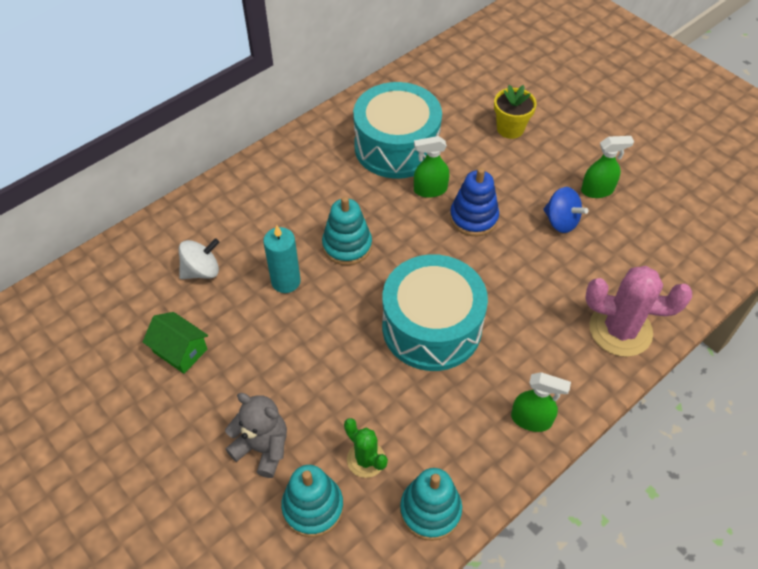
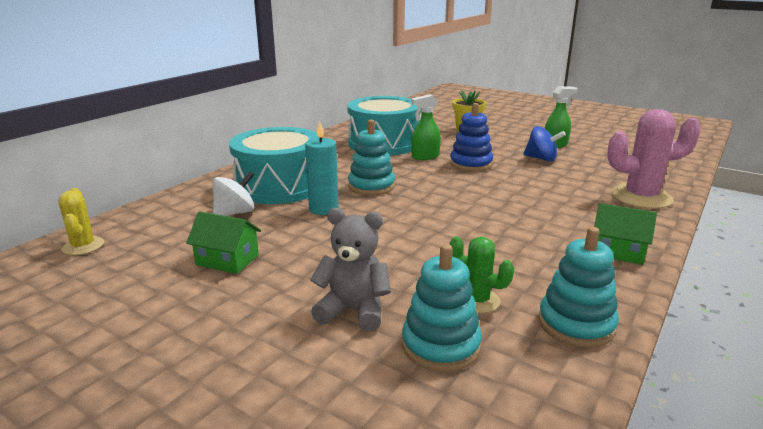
camera: 15 degrees left, 30 degrees down
turquoise drum [382,254,488,371] -> turquoise drum moved to [229,127,319,204]
green spray bottle [511,372,571,432] -> green house [594,203,657,265]
none -> yellow cactus [58,188,104,255]

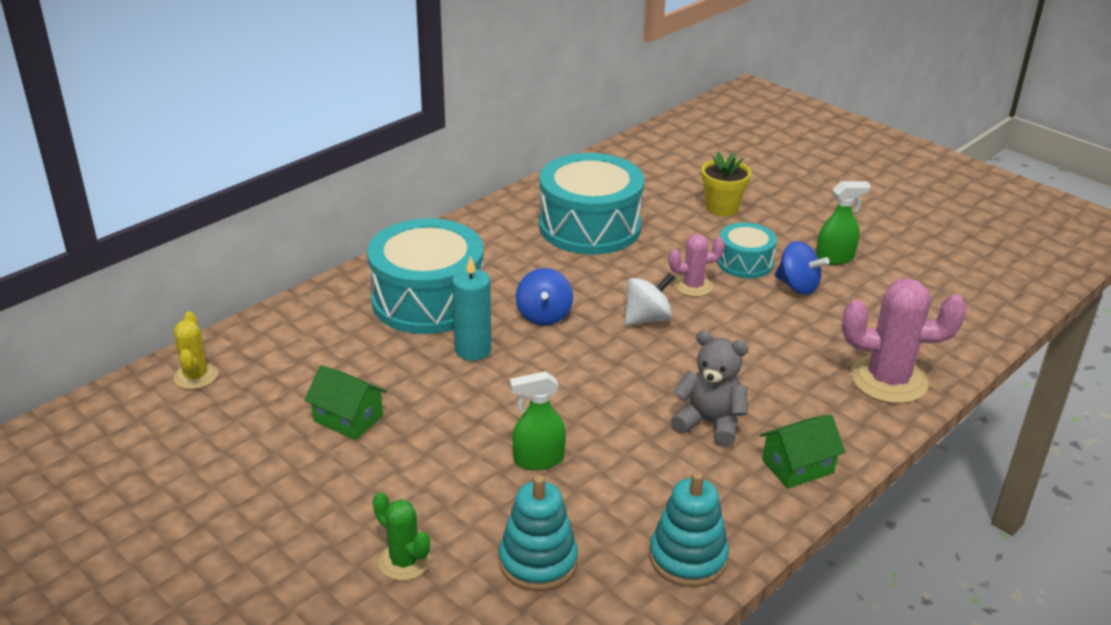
camera: 10 degrees right, 10 degrees up
white spinning top [213,171,254,216] -> white spinning top moved to [625,273,675,326]
grey teddy bear [310,208,391,332] -> grey teddy bear moved to [671,330,749,447]
turquoise stacking toy [348,120,395,195] -> blue spinning top [516,268,573,326]
green spray bottle [411,94,441,160] -> green spray bottle moved to [510,371,566,470]
green cactus [449,236,514,313] -> green cactus moved to [373,492,430,581]
blue stacking toy [450,103,493,171] -> pink cactus [669,234,725,297]
green house [594,203,657,265] -> green house turned 60 degrees counterclockwise [760,414,845,489]
none -> turquoise drum [717,222,777,278]

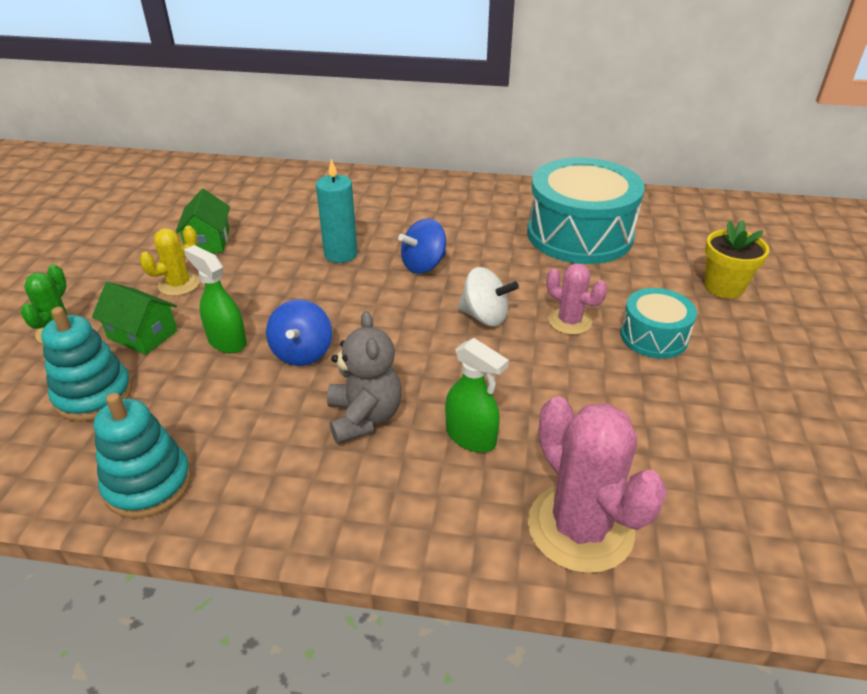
camera: 55 degrees right, 5 degrees up
yellow cactus [173,311,218,389] -> yellow cactus moved to [140,226,200,296]
turquoise drum [367,218,484,334] -> none
green house [760,414,845,489] -> green house moved to [92,282,177,355]
blue spinning top [775,241,830,295] -> blue spinning top moved to [266,299,332,366]
green spray bottle [816,181,871,265] -> green spray bottle moved to [445,338,509,453]

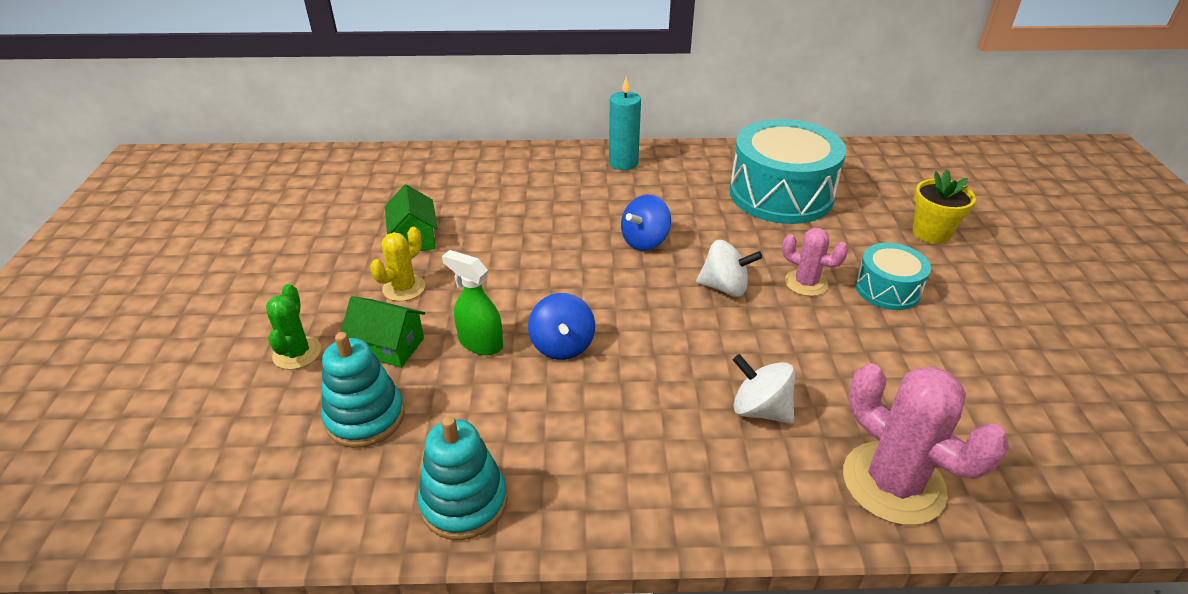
camera: 10 degrees left, 0 degrees up
turquoise candle [316,159,358,263] -> turquoise candle moved to [609,77,641,170]
grey teddy bear [327,311,402,444] -> none
green spray bottle [445,338,509,453] -> white spinning top [733,354,795,424]

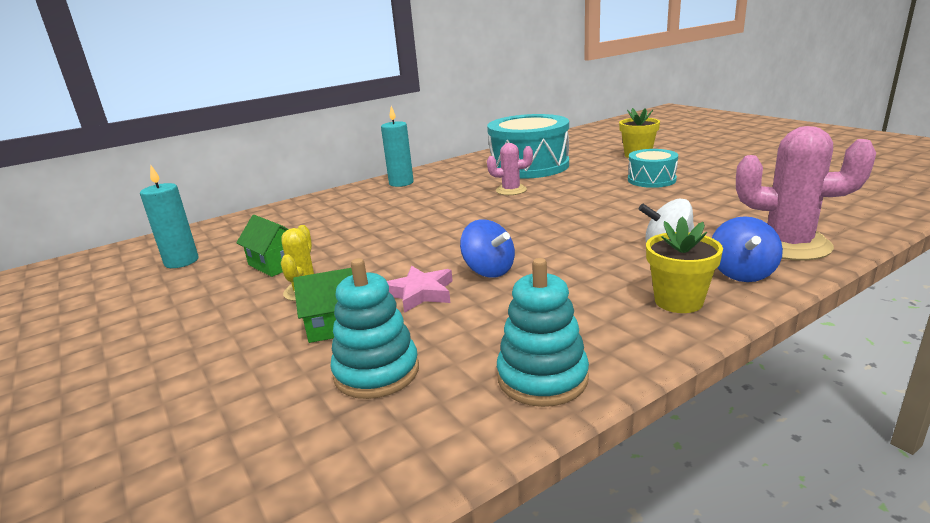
camera: 30 degrees left, 15 degrees down
green cactus [266,284,321,370] -> none
green spray bottle [442,250,503,355] -> pink star [387,266,453,313]
blue spinning top [621,195,671,251] -> blue spinning top moved to [712,216,783,282]
white spinning top [696,240,762,297] -> none
pink cactus [782,228,848,296] -> pink cactus moved to [487,143,533,195]
none -> turquoise candle [140,164,198,268]
none -> yellow flower pot [646,217,723,313]

